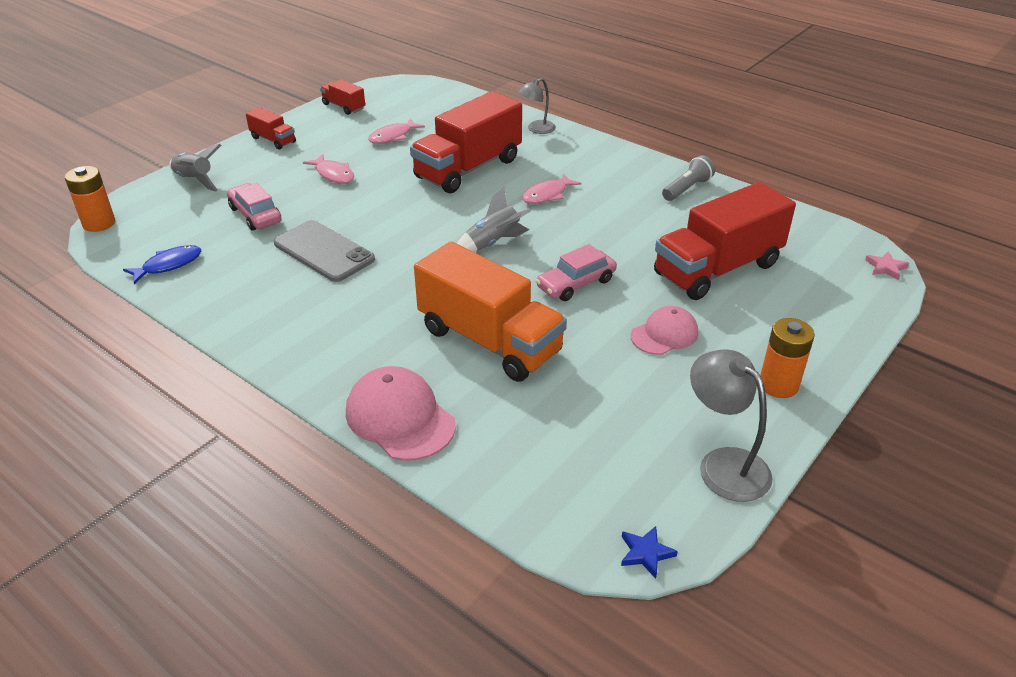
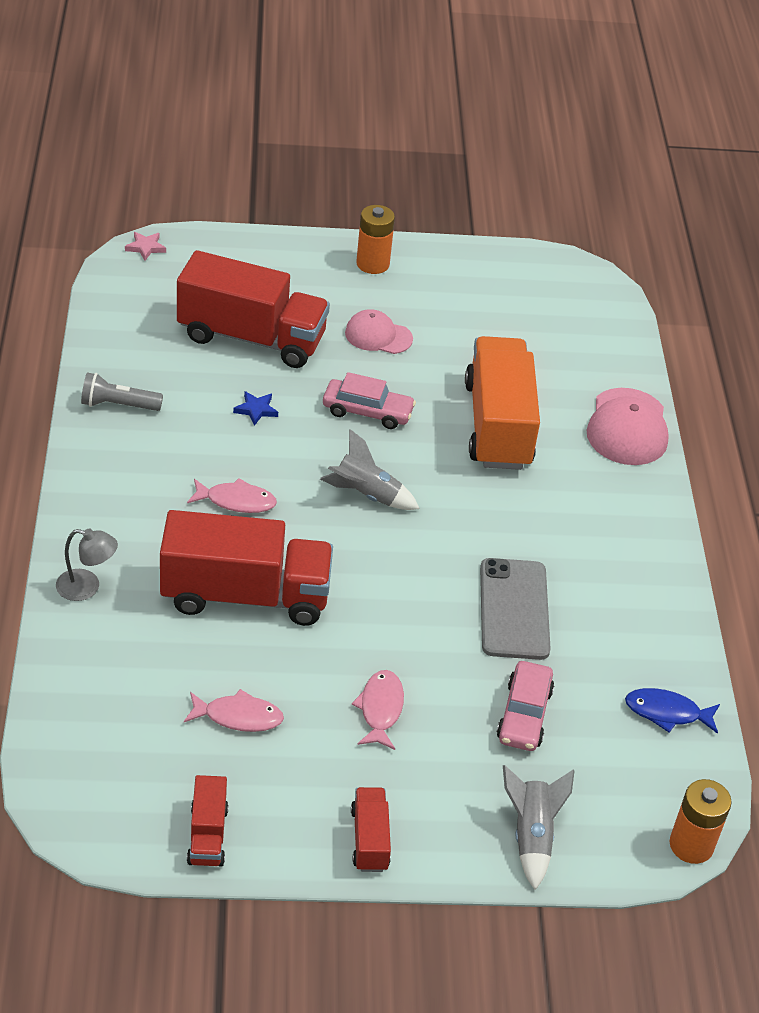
camera: 135 degrees left, 5 degrees up
blue star [621,526,678,579] -> blue star moved to [233,391,278,426]
grey lamp [690,349,773,502] -> none

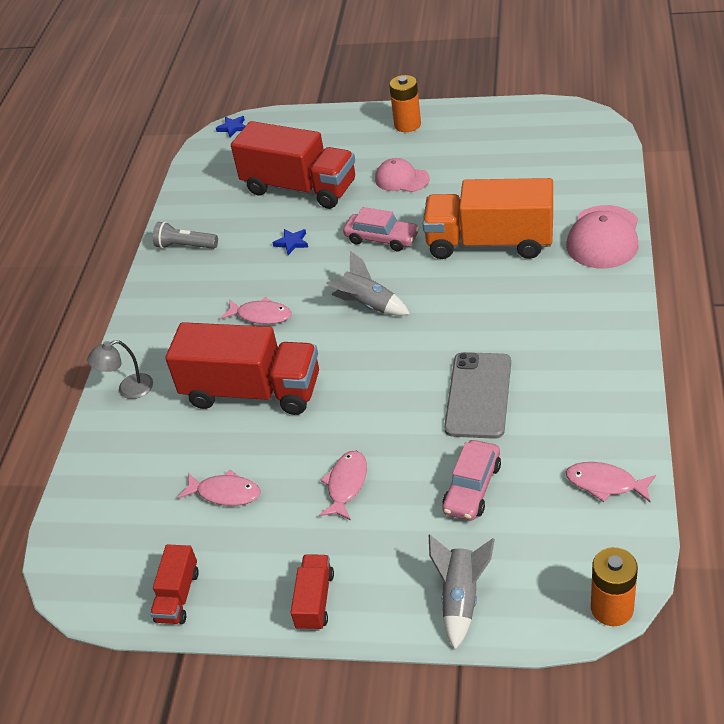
camera: 20 degrees right, 0 degrees up
grey lamp [56,529,118,601] -> grey lamp turned 135 degrees clockwise [87,340,153,399]
pink star [125,232,166,261] -> blue star [216,116,245,137]
orange truck [465,336,540,470] -> orange truck turned 90 degrees counterclockwise [423,178,553,259]
blue fish [625,688,720,734] -> pink fish [566,462,656,502]

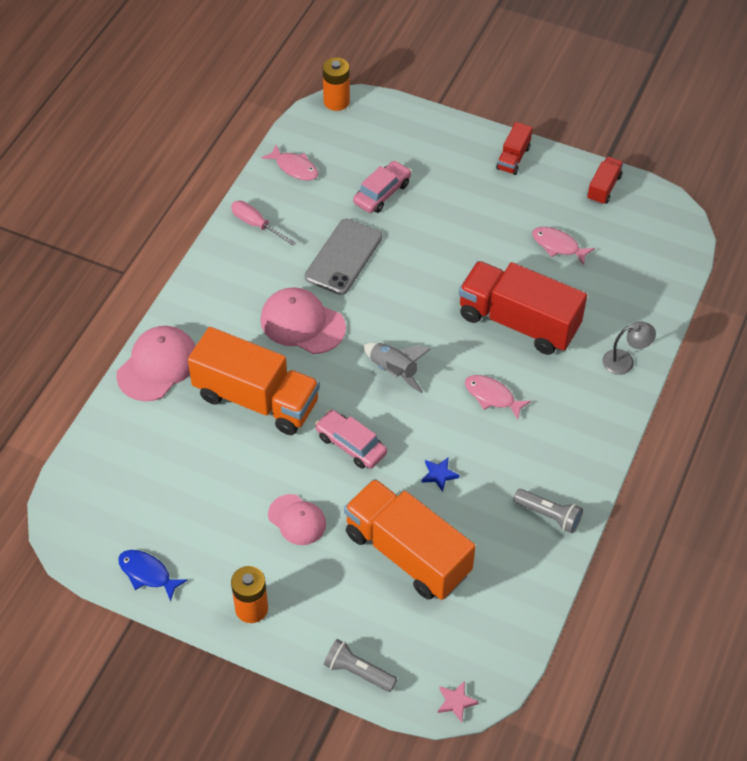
camera: 170 degrees left, 10 degrees up
blue star [216,116,245,137] -> pink star [438,681,479,722]
red truck [231,121,355,209] -> orange truck [344,479,476,600]
pink fish [319,451,367,520] -> none
grey rocket [429,535,495,650] -> none
none -> blue fish [118,550,188,602]
none -> pink screwdriver [231,201,296,246]
none -> pink cap [260,287,346,354]
none -> grey flashlight [324,639,397,692]

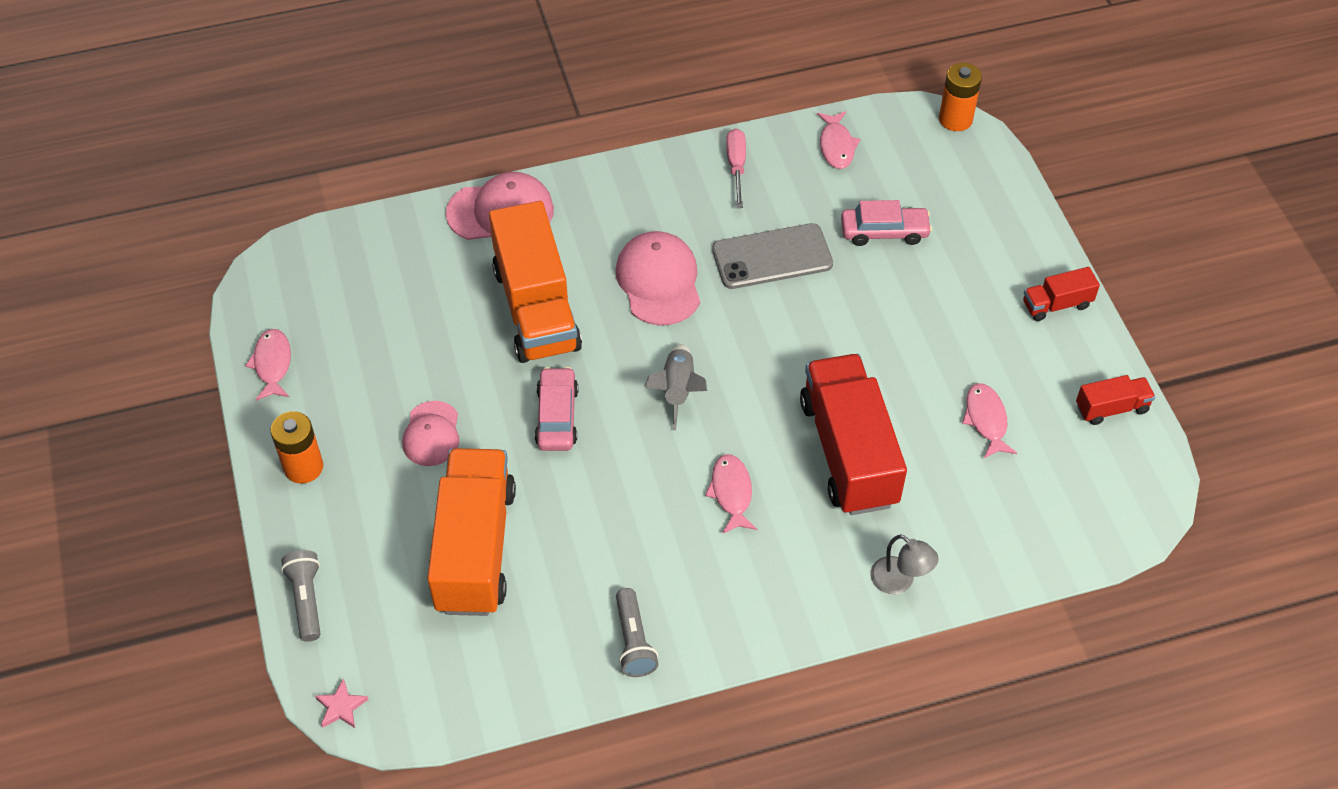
camera: 50 degrees right, 0 degrees up
blue fish [118,550,188,602] -> pink fish [245,329,291,401]
blue star [421,458,459,492] -> none

